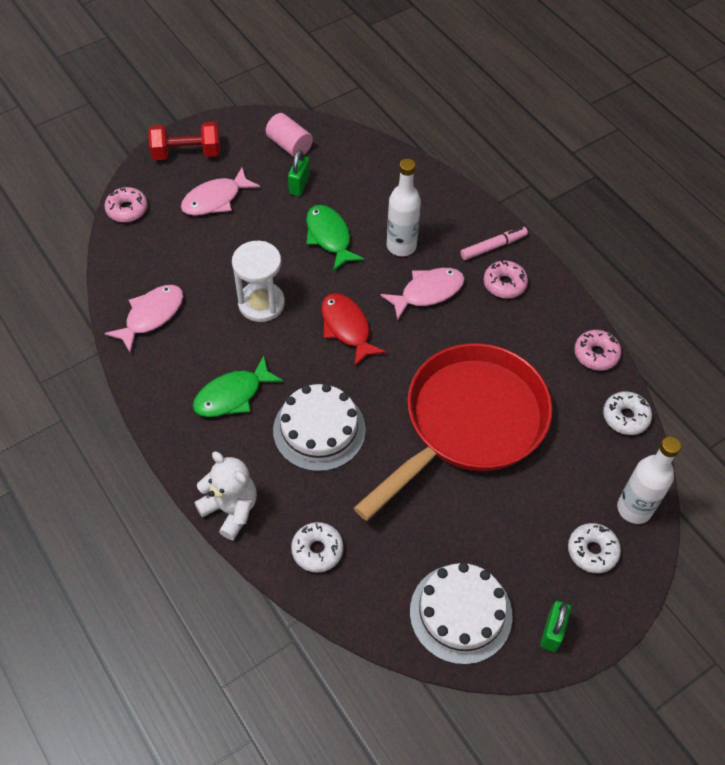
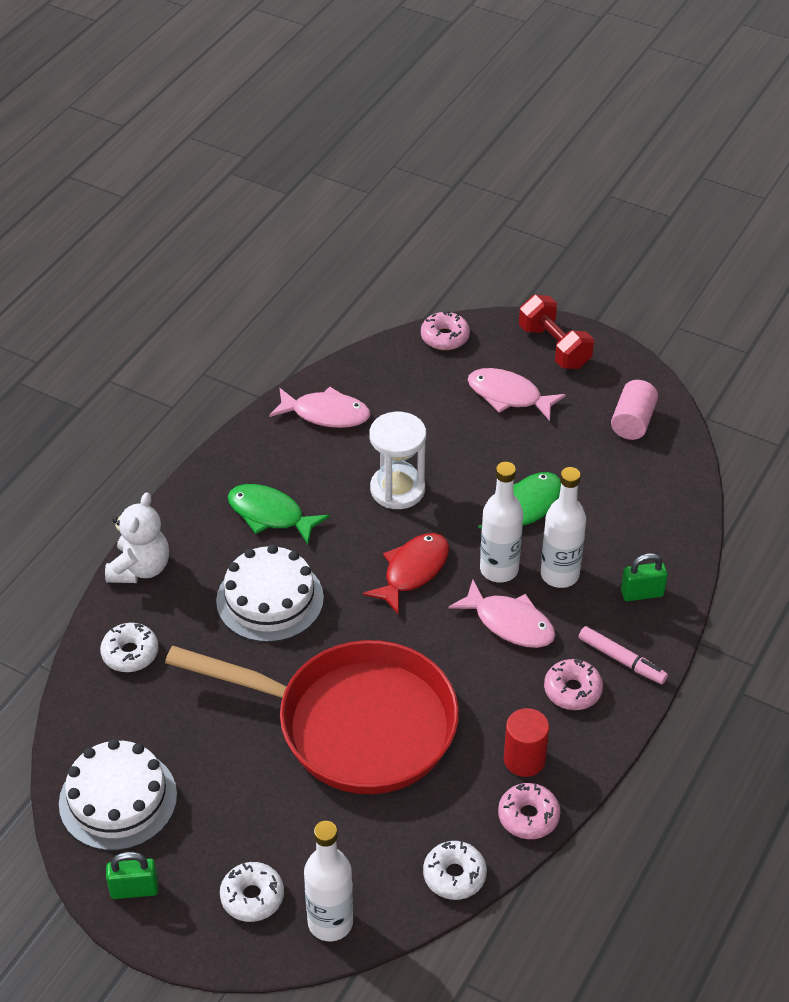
camera: 65 degrees right, 10 degrees down
green padlock [288,150,310,196] -> green padlock moved to [621,553,668,601]
none -> white bottle [480,462,523,582]
none -> red cylinder [504,708,549,777]

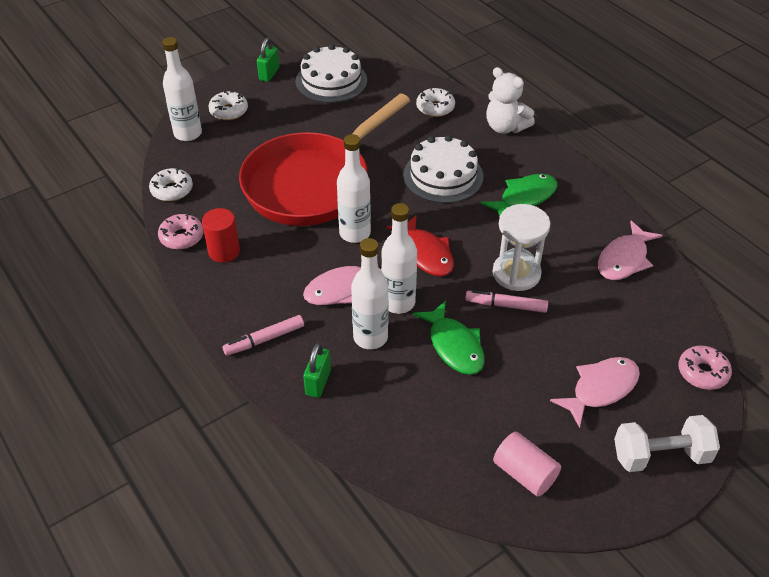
camera: 115 degrees right, 0 degrees up
red dumbbell [519,295,594,369] -> white dumbbell [614,415,720,472]
pink donut [544,659,603,710] -> none
none -> white bottle [337,134,371,243]
none -> pink marker [465,290,548,313]

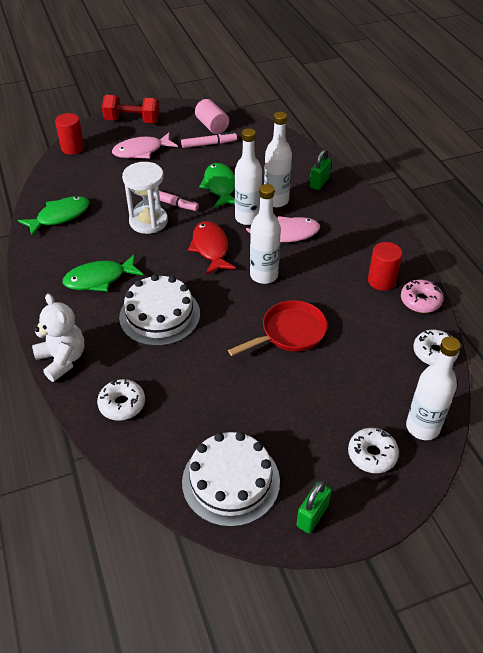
camera: 165 degrees left, 0 degrees up
pink marker [222,315,304,356] -> pink marker moved to [181,132,237,148]
red pan [239,93,410,226] -> red pan [228,300,327,356], size x0.50
pink fish [598,221,663,280] -> green fish [18,196,90,237]
white dumbbell [614,415,720,472] -> red dumbbell [102,95,160,123]
pink donut [678,345,732,390] -> red cylinder [55,113,84,155]

